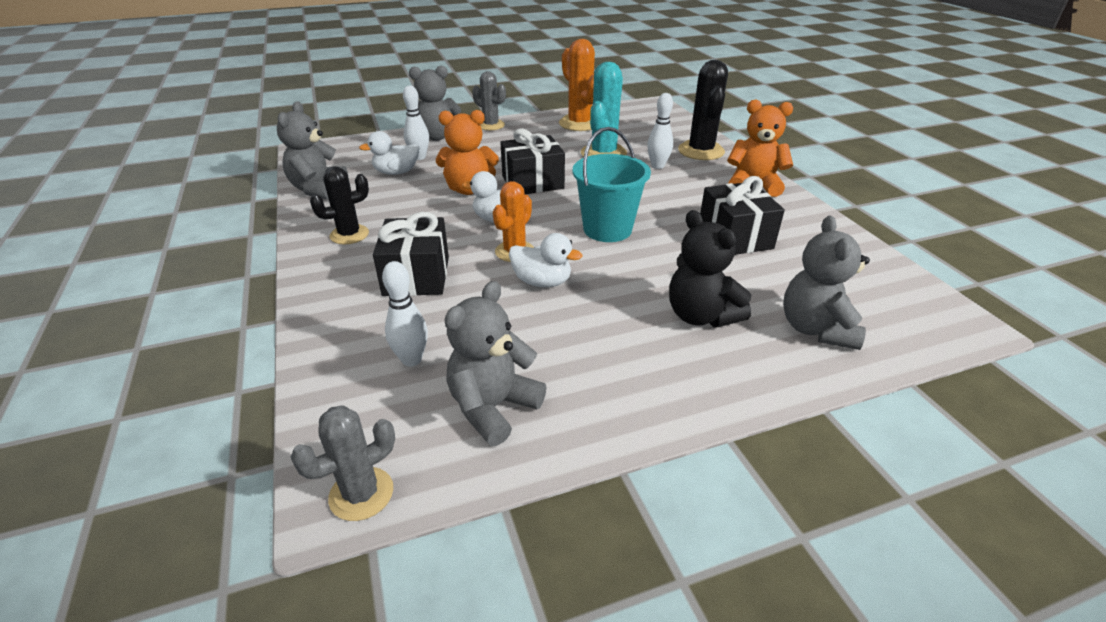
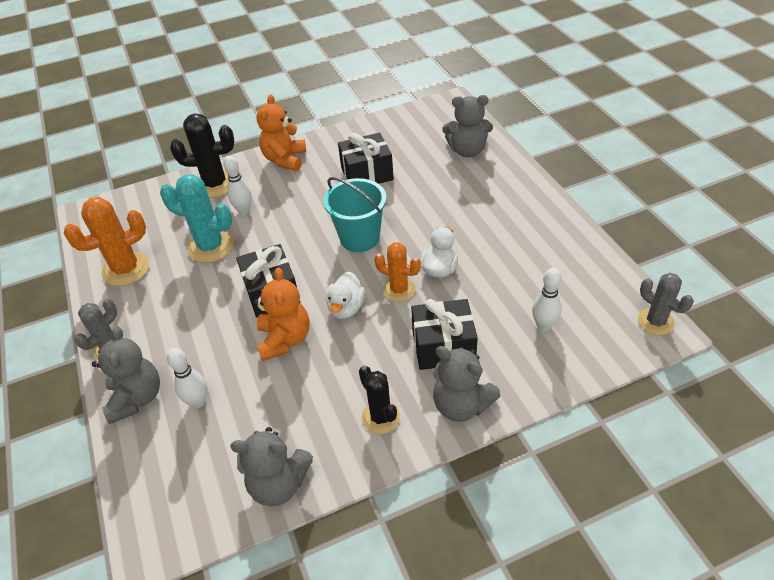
camera: 90 degrees left, 10 degrees up
white duck [359,131,419,175] -> none
grey teddy bear [445,281,546,446] -> grey teddy bear moved to [433,346,500,422]
black teddy bear [669,210,751,328] -> none

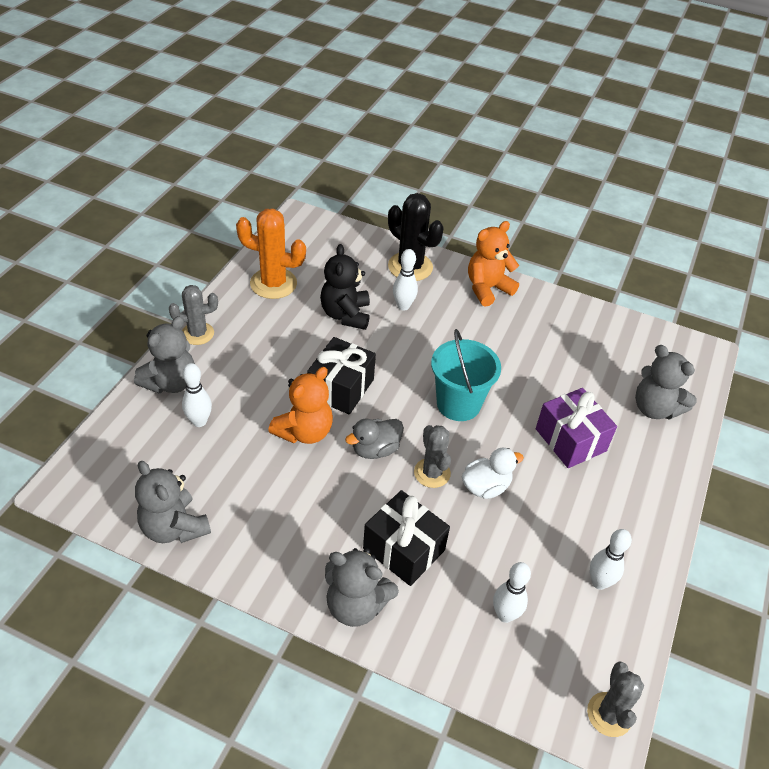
camera: 40 degrees right, 0 degrees up
turquoise cactus [160,174,234,263] -> black teddy bear [320,244,370,330]
white duck [326,271,365,319] -> grey duck [345,419,404,459]
black gift [338,133,394,184] -> none
black cactus [359,366,400,434] -> none
orange cactus [374,243,421,302] -> grey cactus [414,425,451,488]
grey teddy bear [433,346,500,422] -> grey teddy bear turned 60 degrees counterclockwise [325,548,399,627]
none -> purple gift [536,388,617,468]
none -> white bowling pin [590,529,632,590]

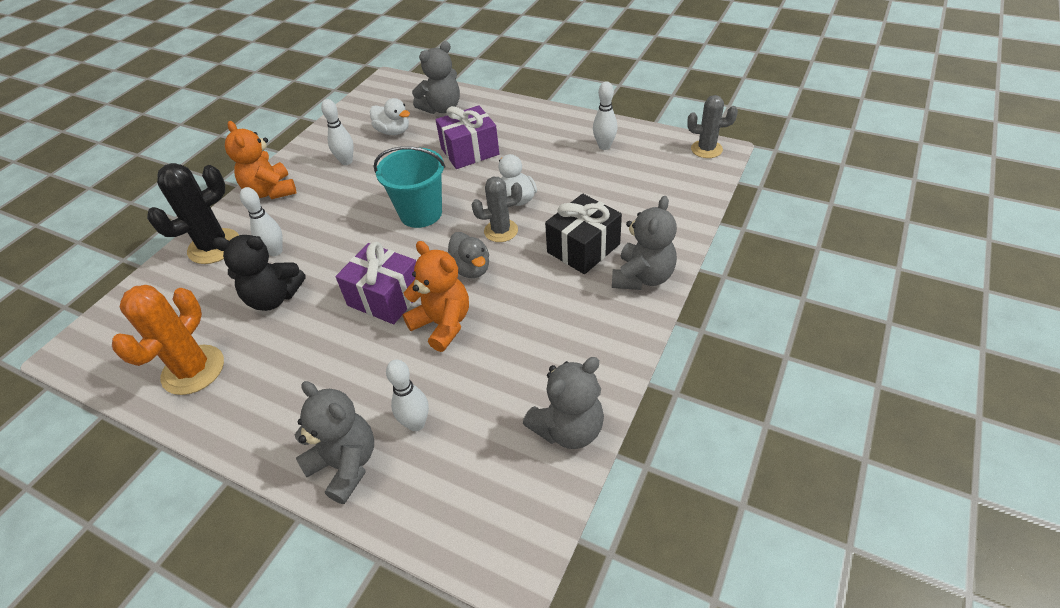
camera: 80 degrees left, 0 degrees up
grey cactus [169,285,218,345] -> none
black gift [307,337,376,414] -> purple gift [335,242,416,324]
white bowling pin [493,562,531,623] -> white bowling pin moved to [321,99,354,165]
none -> white duck [370,98,410,135]

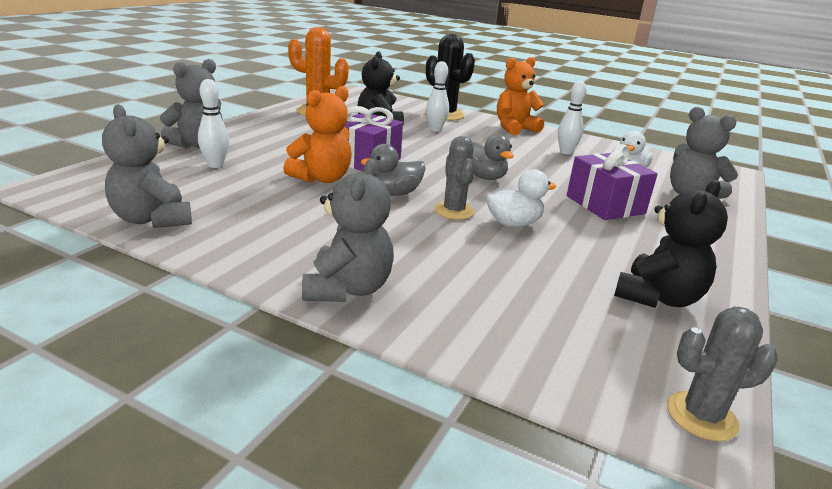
camera: 85 degrees right, 20 degrees down
turquoise bucket [374,146,446,228] -> grey duck [472,134,514,180]
black gift [545,194,622,274] -> none
white bowling pin [593,81,618,150] -> black teddy bear [614,180,728,308]
grey teddy bear [612,196,677,290] -> grey teddy bear turned 105 degrees counterclockwise [302,159,394,302]
grey cactus [687,95,738,158] -> grey cactus turned 75 degrees clockwise [667,307,778,441]

